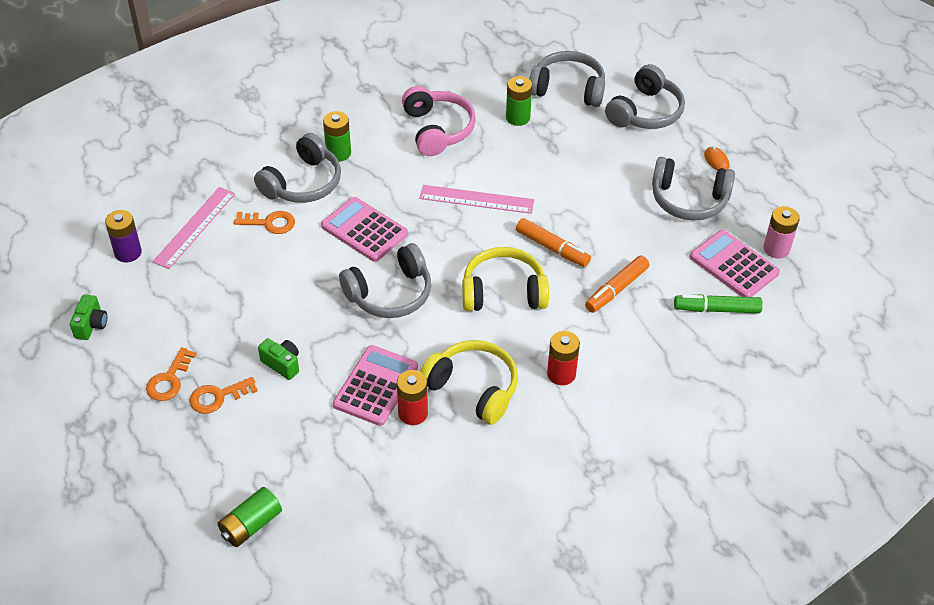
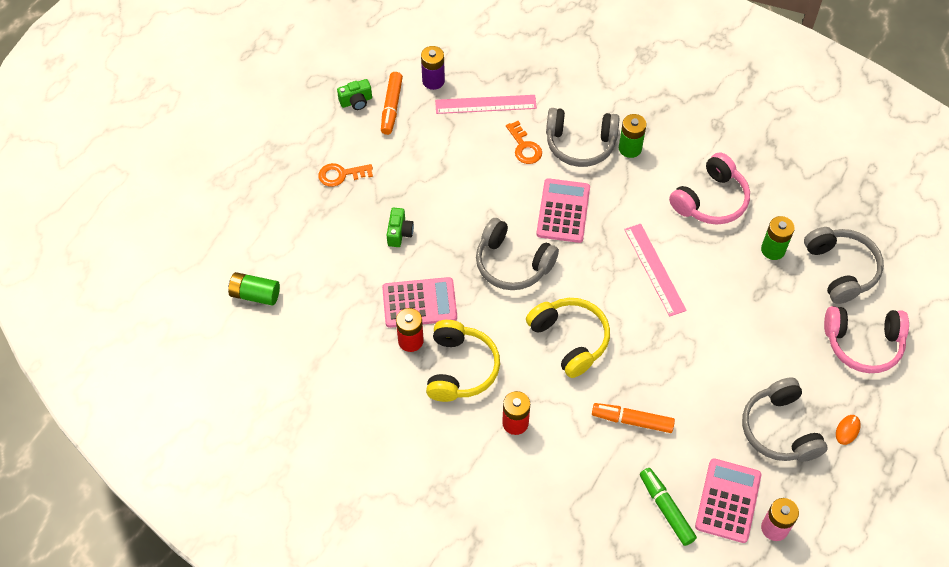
camera: 60 degrees right, 10 degrees up
orange key [189,377,258,414] -> none
orange marker [516,218,591,267] -> orange marker moved to [381,72,403,135]
grey headphones [605,64,685,129] -> pink headphones [824,306,909,373]

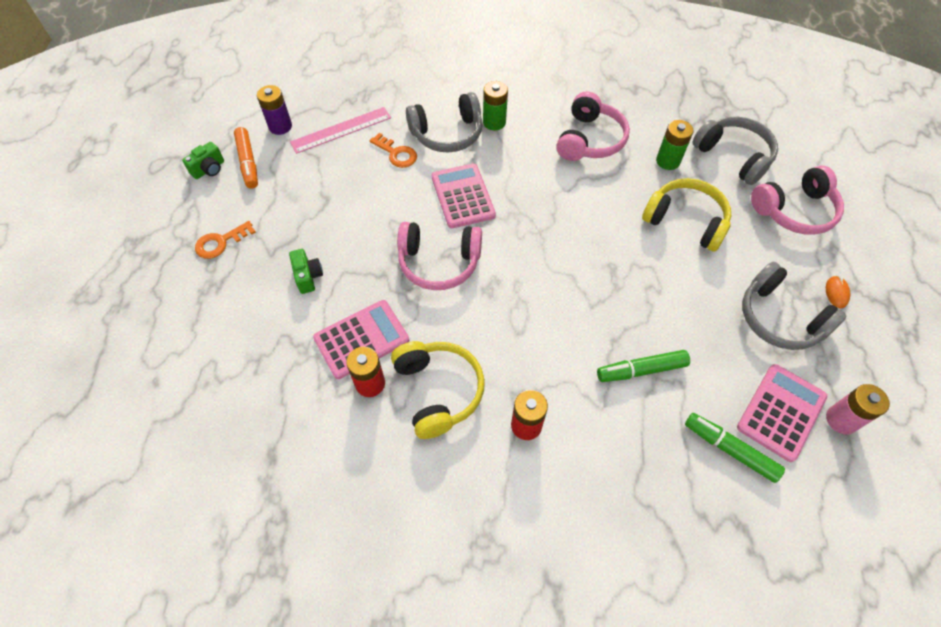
camera: 25 degrees left, 0 degrees up
green battery [228,272,280,306] -> none
grey headphones [476,218,559,290] -> pink headphones [397,222,482,290]
yellow headphones [526,298,610,378] -> yellow headphones moved to [642,178,731,252]
orange marker [592,403,675,433] -> green marker [597,350,690,382]
pink ruler [624,224,687,317] -> none
pink calculator [695,458,761,543] -> pink calculator turned 45 degrees clockwise [737,364,827,462]

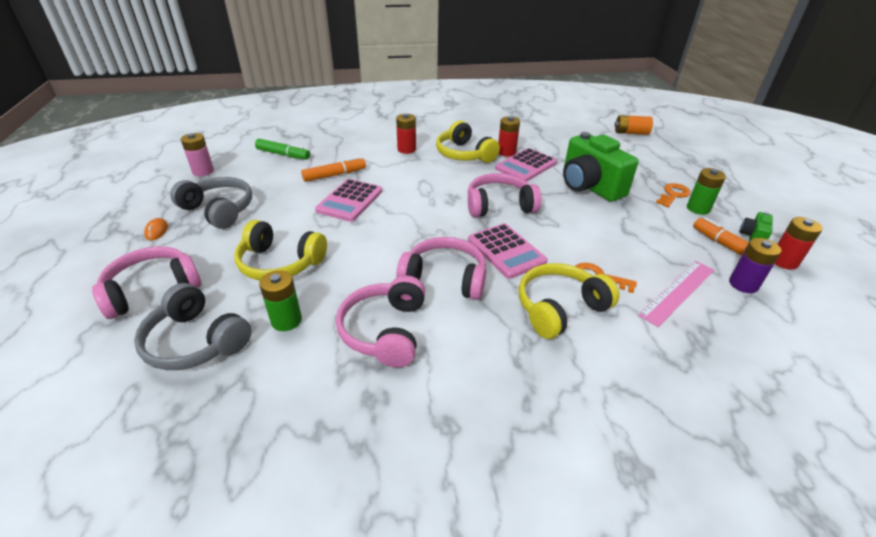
camera: 165 degrees right, 20 degrees down
green camera [289,249,323,294] -> green camera [563,132,638,202], size x2.29
grey headphones [406,92,483,152] -> yellow headphones [519,263,620,339]
green battery [483,81,508,130] -> green battery moved to [687,168,726,215]
green marker [597,350,690,382] -> orange marker [301,157,366,182]
pink calculator [737,364,827,462] -> pink calculator moved to [315,179,382,222]
none -> pink headphones [397,237,486,300]
none -> orange battery [615,115,653,135]
none -> red battery [775,217,823,270]

